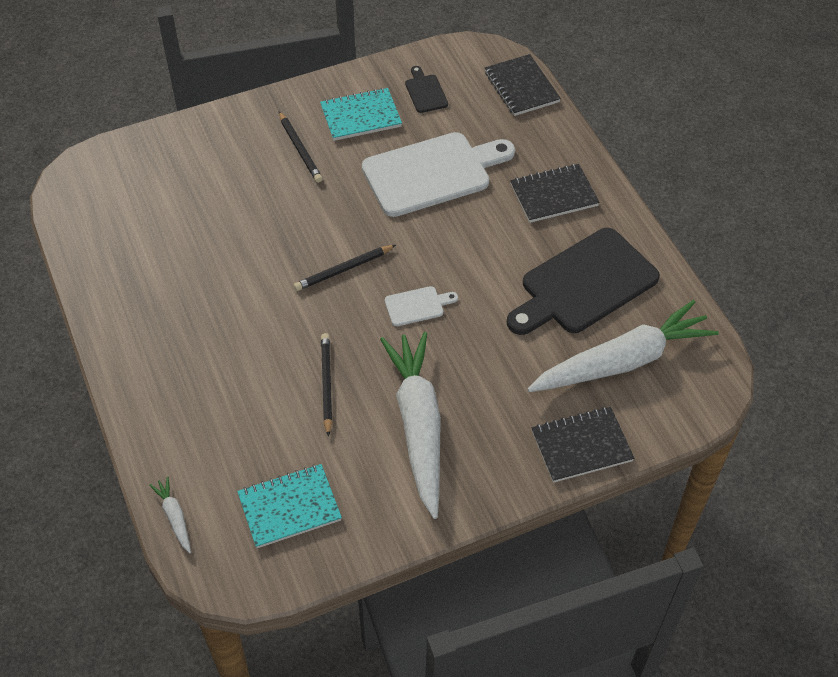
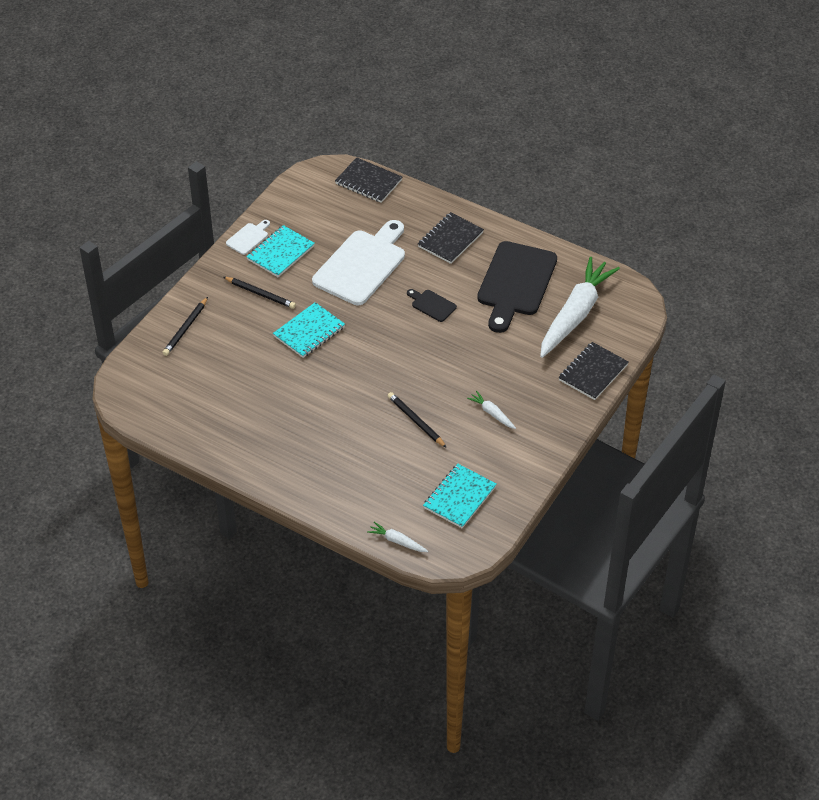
camera: 35 degrees left, 5 degrees down
black pencil [294,245,396,291] -> black pencil moved to [162,297,208,356]
white carrot [380,332,441,519] -> white carrot [467,391,516,429], size x0.40
white cutting board [385,286,458,326] -> white cutting board moved to [226,220,270,255]
black cutting board [405,66,448,113] -> black cutting board moved to [407,289,457,322]
none -> turquoise notebook [273,302,345,358]

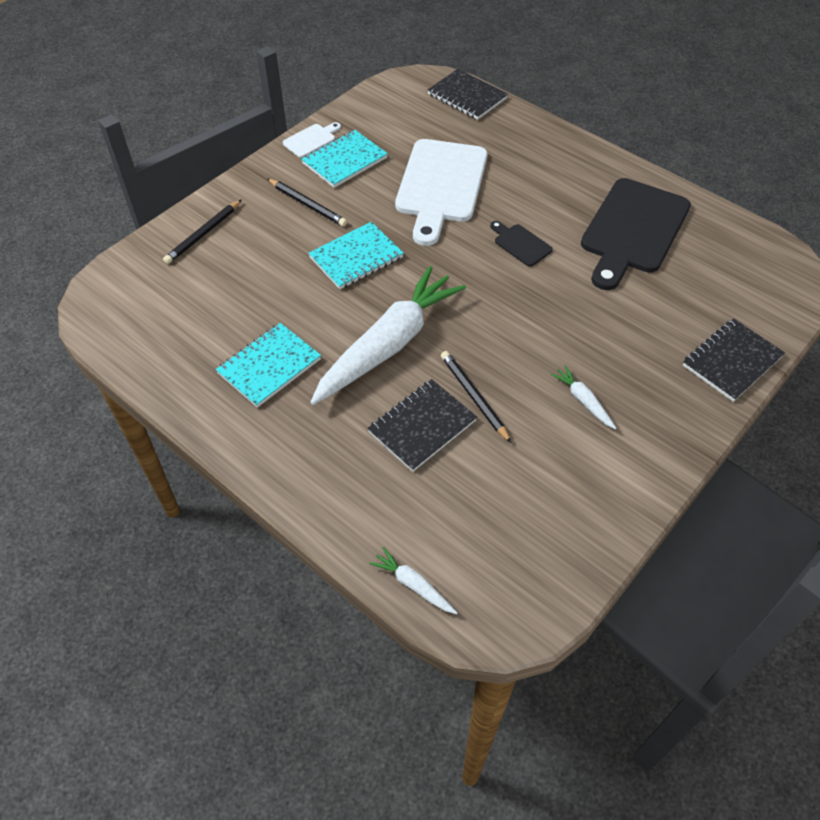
camera: 10 degrees right, 5 degrees up
white cutting board [312,220,405,305] -> white cutting board turned 150 degrees clockwise [395,139,488,246]
black notebook [418,212,484,264] -> black notebook moved to [367,379,477,472]
turquoise notebook [423,464,497,528] -> turquoise notebook moved to [216,323,321,408]
white carrot [540,257,620,358] -> white carrot moved to [310,266,466,405]

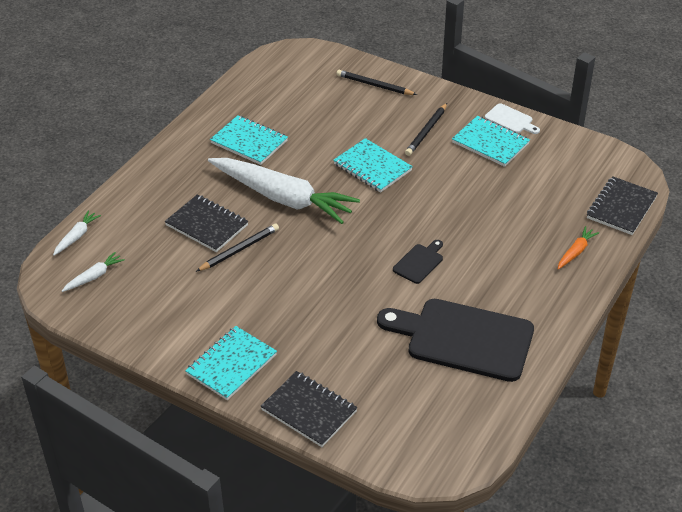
camera: 80 degrees right, 10 degrees down
white cutting board [395,139,488,246] -> none
white carrot [551,365,616,429] -> white carrot moved to [62,252,125,292]
none -> turquoise notebook [185,326,277,400]
none -> orange carrot [558,226,599,270]

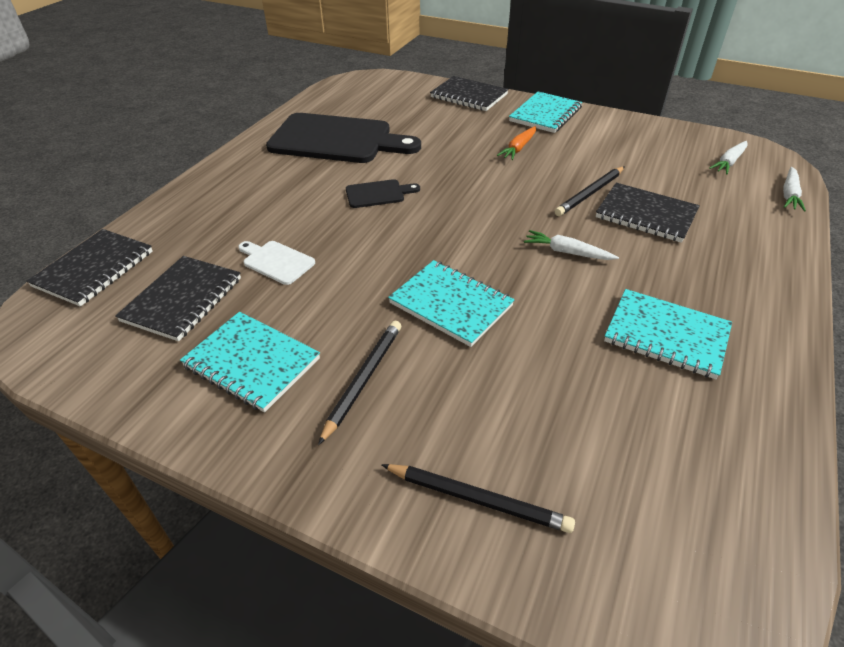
camera: 175 degrees right, 0 degrees up
white carrot [208,158,360,224] -> white carrot [524,230,619,260], size x0.40
black cutting board [393,240,443,284] -> black cutting board turned 135 degrees counterclockwise [346,179,420,208]
white cutting board [485,103,540,134] -> white cutting board moved to [238,241,315,285]
orange carrot [558,226,599,270] -> orange carrot moved to [497,126,536,160]
none -> black notebook [115,256,241,341]

